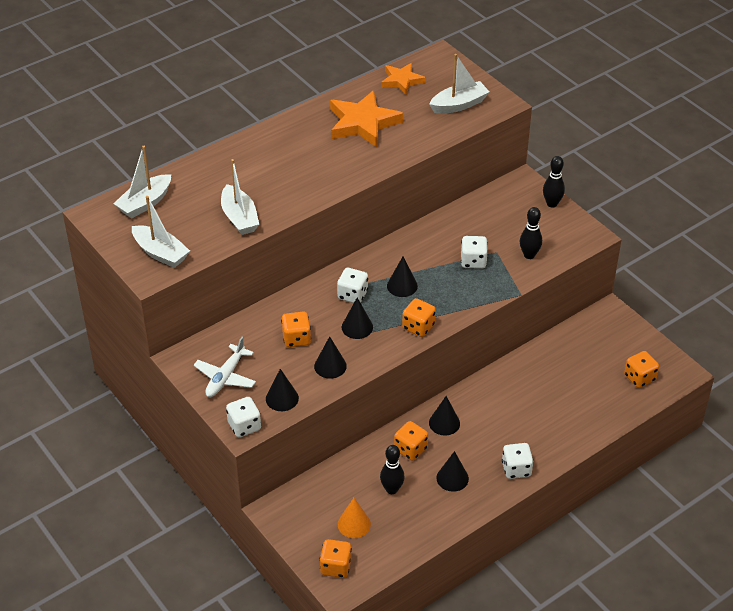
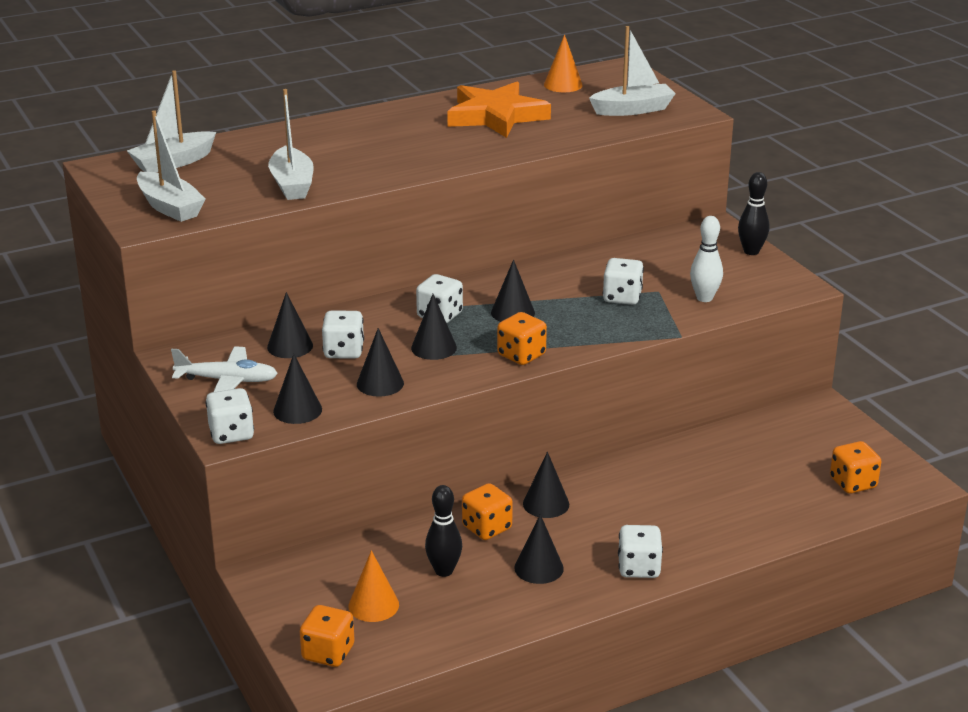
camera: 10 degrees right, 15 degrees down
white plane [194,337,256,397] -> white plane turned 120 degrees counterclockwise [171,346,278,392]
orange dice [281,312,311,347] -> white dice [322,311,364,358]
orange star [381,63,426,95] -> orange cone [544,34,583,92]
black bowling pin [520,207,542,259] -> white bowling pin [690,216,723,302]
none -> black cone [267,292,313,358]

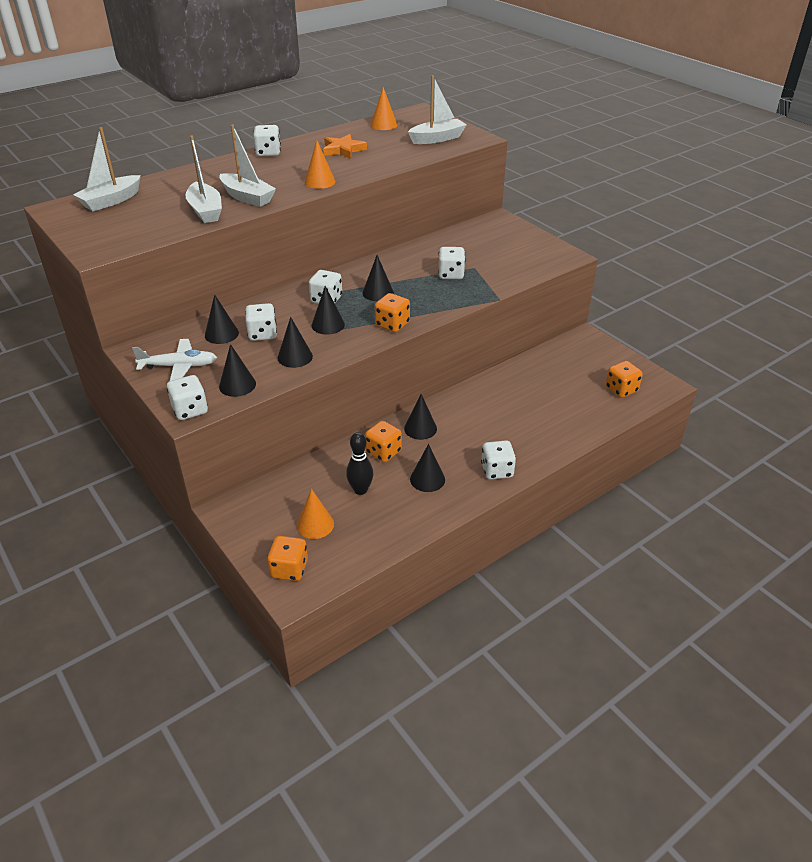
camera: 10 degrees left, 10 degrees up
white boat [137,110,206,222] -> white boat moved to [219,125,276,207]
orange star [447,82,551,138] -> orange star [323,134,367,159], size x0.61
white bowling pin [690,216,723,302] -> none
black bowling pin [738,172,770,255] -> none
none -> white dice [253,125,281,156]
none -> orange cone [304,141,336,189]

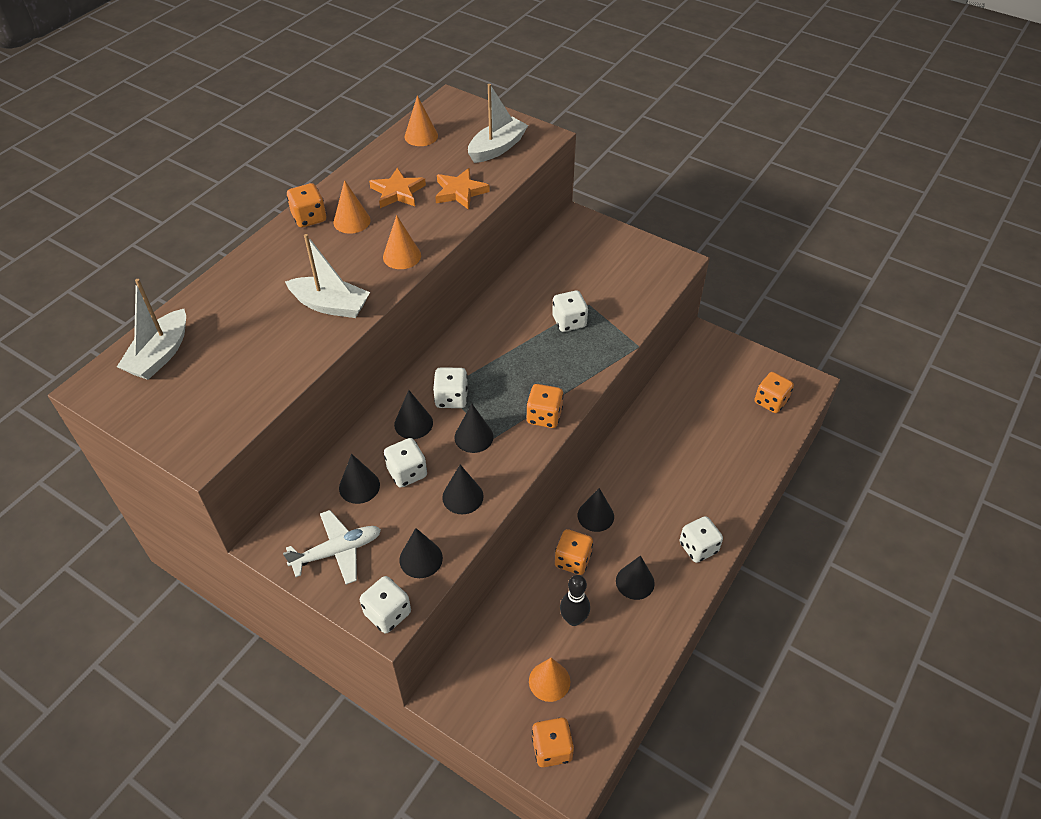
camera: 20 degrees left, 10 degrees up
white boat [185,136,222,223] -> none
white dice [253,125,281,156] -> orange dice [287,183,326,228]
black cone [362,255,394,301] -> black cone moved to [394,390,433,439]
none -> orange cone [334,180,371,234]
none -> orange star [435,168,490,210]

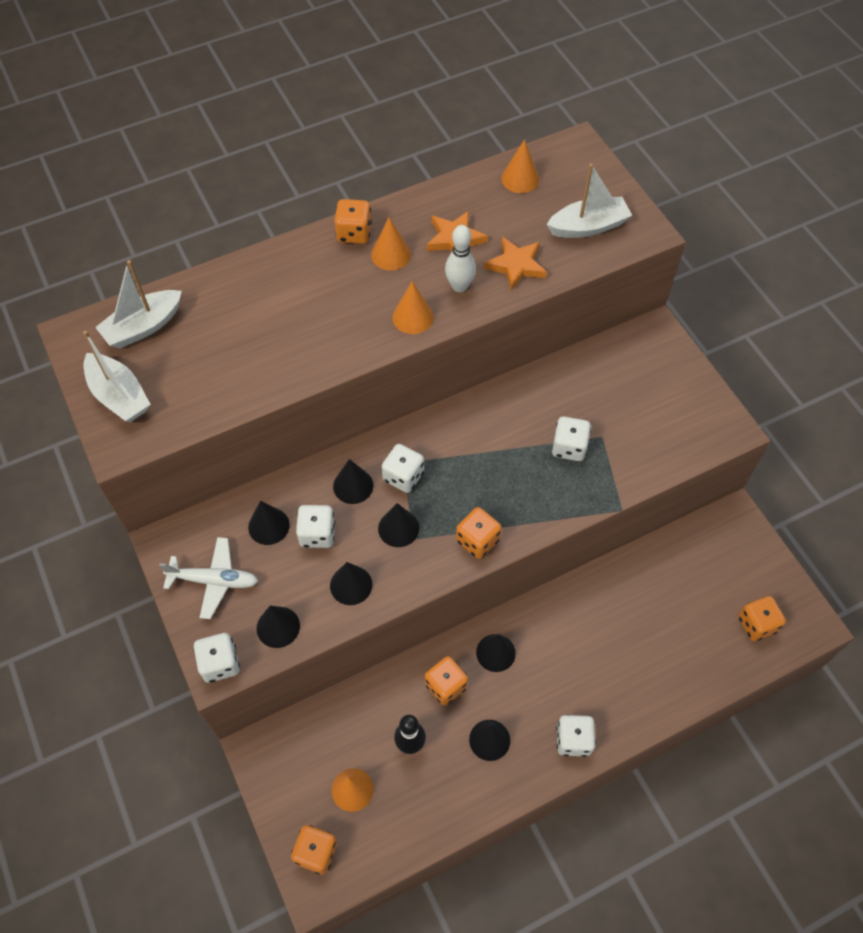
camera: 30 degrees right, 10 degrees up
white boat [285,234,370,318] -> white boat moved to [83,331,151,422]
none -> white bowling pin [445,225,476,292]

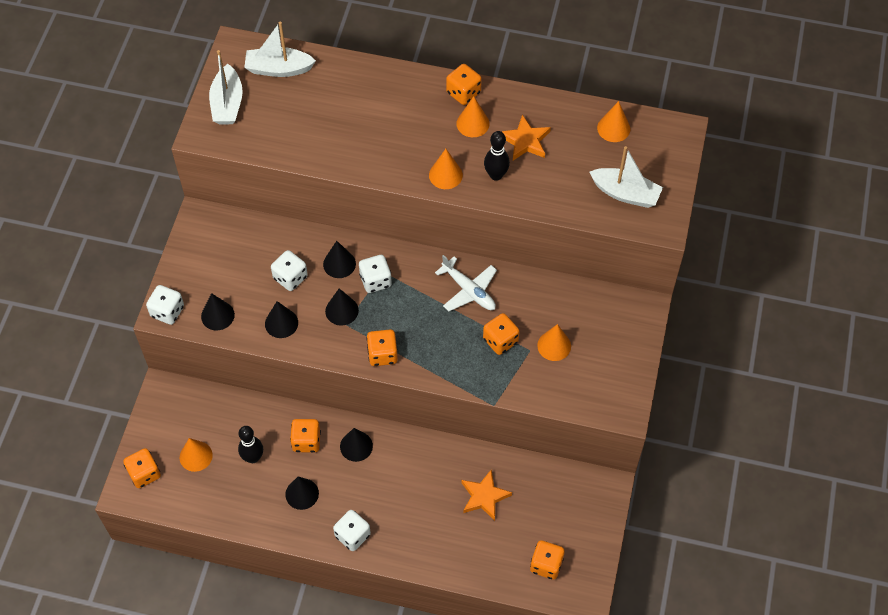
camera: 40 degrees right, 0 degrees up
white plane [159,537,258,619] -> white plane moved to [435,255,497,311]
black cone [248,501,290,545] -> none
white bowling pin [445,225,476,292] -> black bowling pin [484,131,510,181]
orange star [484,237,547,291] -> orange star moved to [461,470,512,521]
white dice [552,416,591,461] -> orange dice [483,313,520,355]
none -> orange cone [537,324,571,361]

